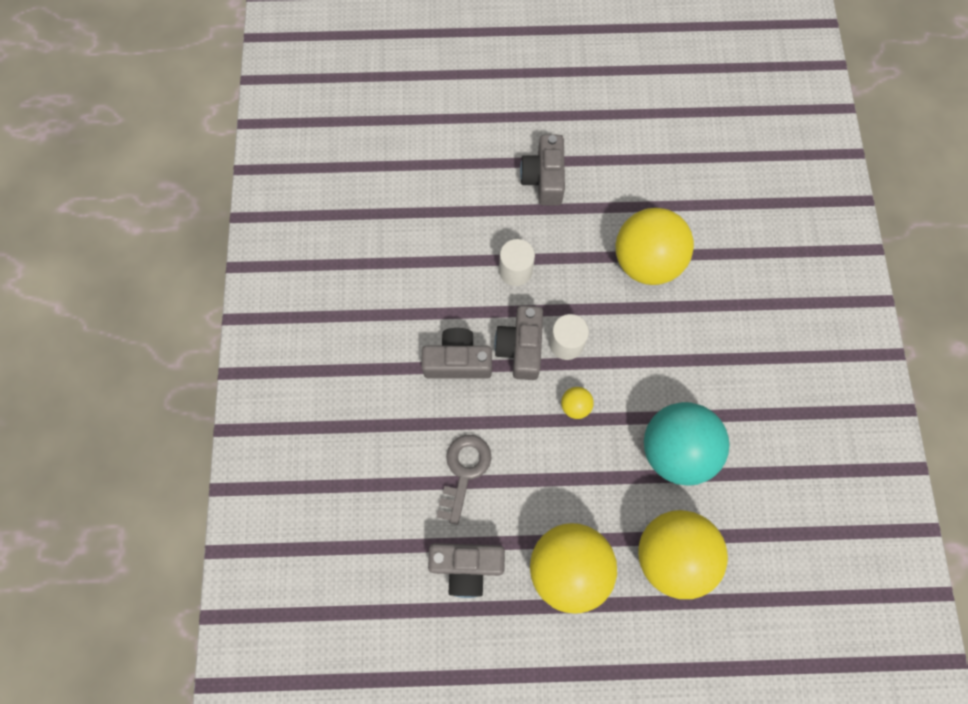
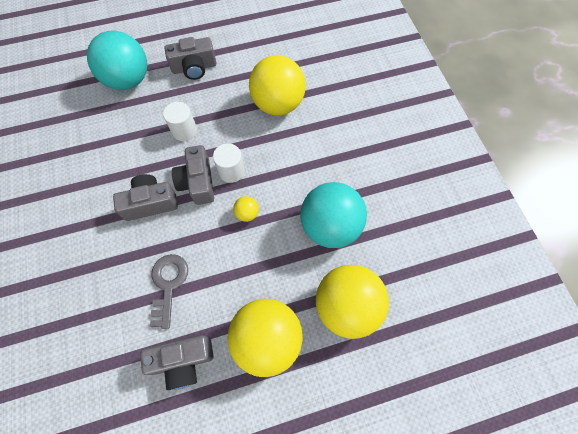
camera: 15 degrees left, 5 degrees down
grey camera [520,135,565,206] -> grey camera turned 90 degrees counterclockwise [164,37,217,80]
none -> turquoise ball [87,31,147,90]

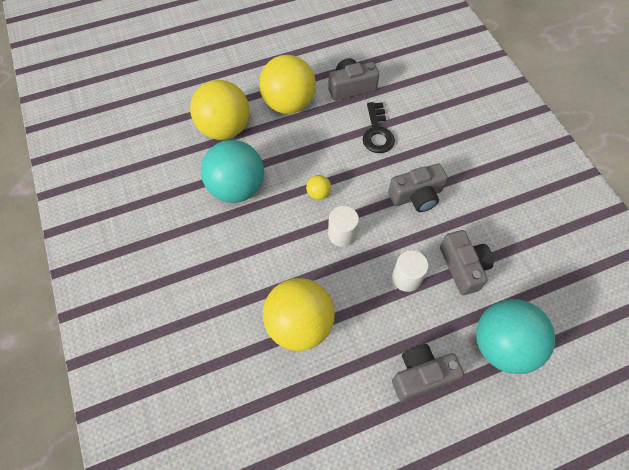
camera: 175 degrees right, 5 degrees down
grey key [150,254,188,329] -> black key [363,102,395,153]
grey camera [172,145,214,205] -> grey camera moved to [440,230,494,295]

